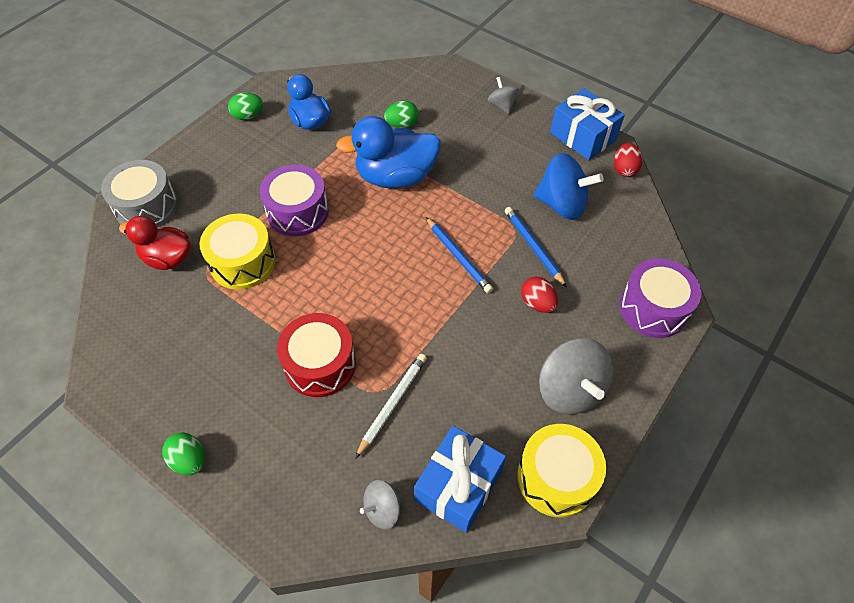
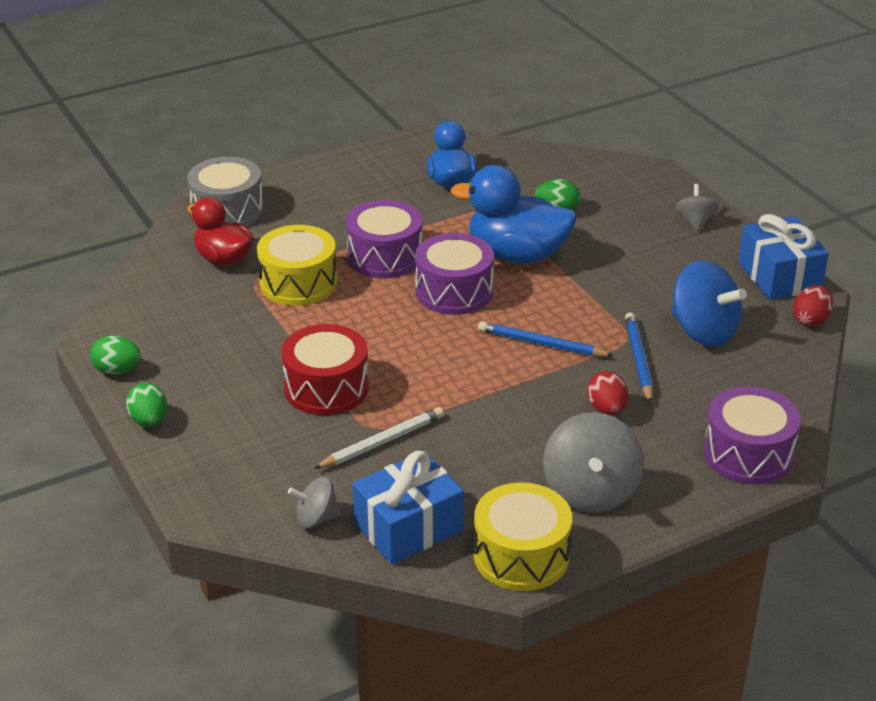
camera: 25 degrees right, 20 degrees down
green egg [228,93,263,120] -> green egg moved to [90,336,141,374]
blue pencil [426,217,493,293] -> blue pencil turned 120 degrees clockwise [478,321,614,357]
none -> purple drum [415,233,494,315]

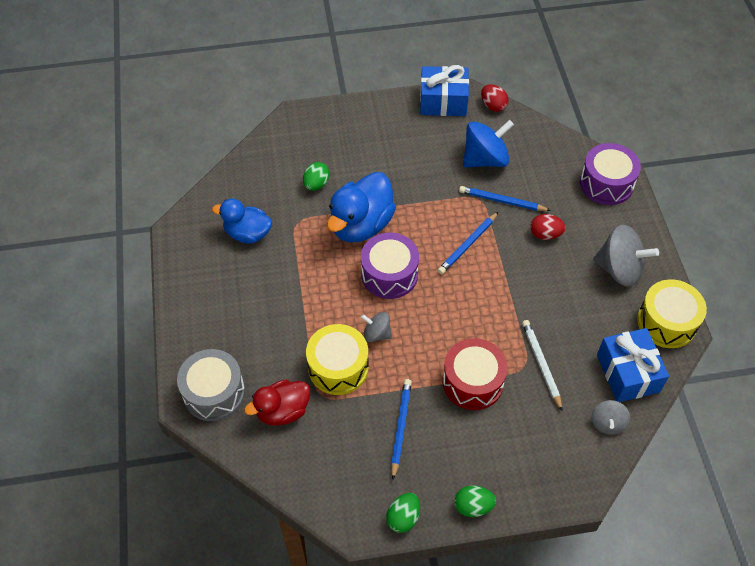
camera: 70 degrees left, 20 degrees up
purple drum [346,200,422,279] -> none
grey spinning top [675,184,719,232] -> grey spinning top moved to [361,312,392,342]
none -> blue pencil [391,379,412,480]

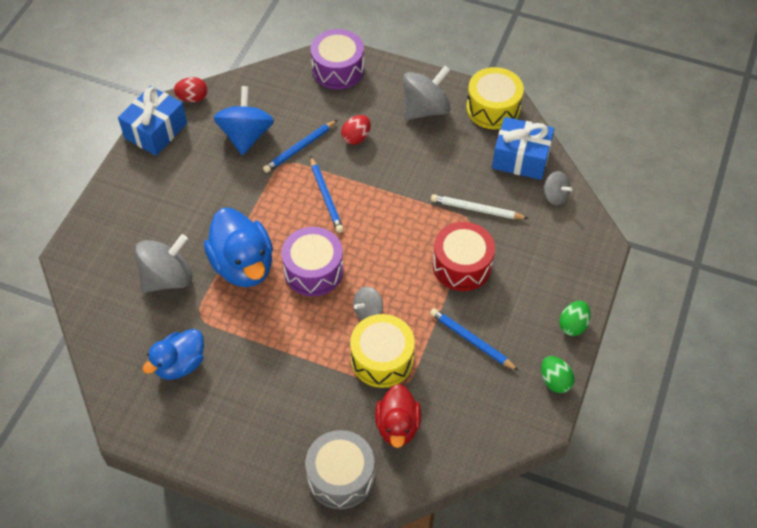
camera: 60 degrees left, 0 degrees up
green egg [303,162,330,191] -> grey spinning top [135,234,192,293]

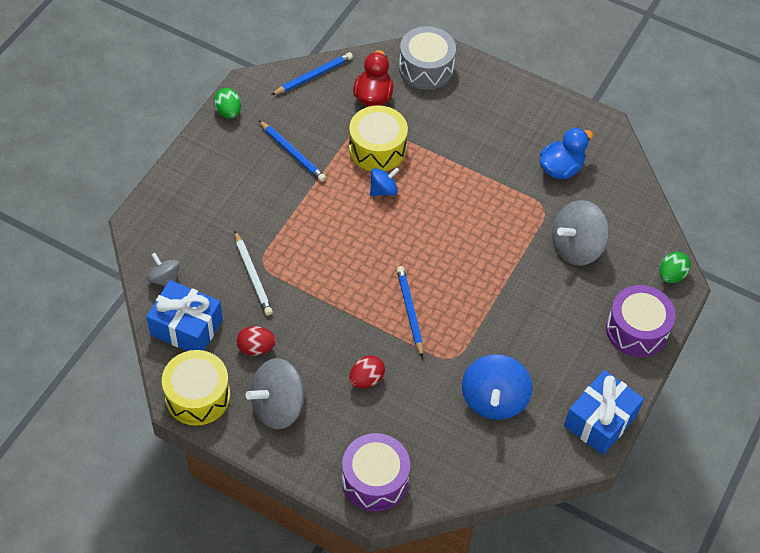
camera: 175 degrees left, 0 degrees up
red egg [174,77,208,102] -> red egg moved to [237,326,276,356]
blue duck [204,208,273,287] -> none
blue pencil [263,120,337,173] -> blue pencil moved to [271,52,353,95]
purple drum [281,227,344,296] -> purple drum moved to [606,285,675,357]
grey spinning top [353,287,383,320] -> blue spinning top [370,167,399,196]
white pencil [431,194,529,219] -> white pencil turned 45 degrees clockwise [235,231,273,316]
red drum [433,222,495,291] -> none
green egg [559,301,591,336] -> green egg moved to [660,251,691,283]

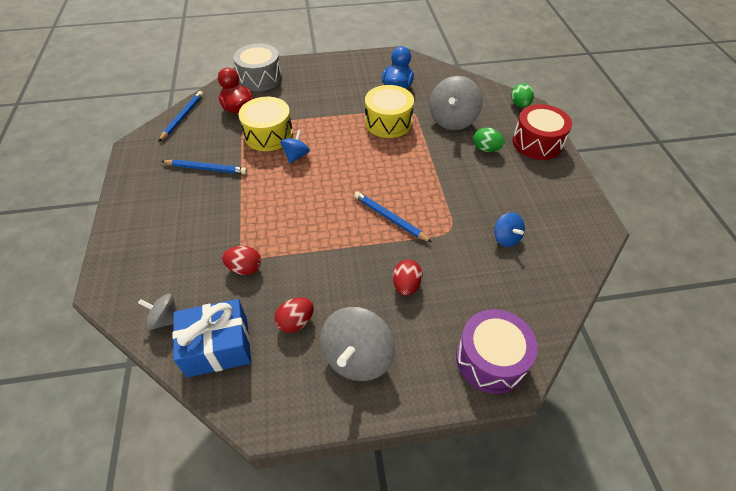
camera: 35 degrees left, 5 degrees down
yellow drum [162,350,230,426] -> yellow drum moved to [365,85,414,138]
green egg [214,88,241,118] -> green egg moved to [473,127,505,152]
white pencil [235,231,273,316] -> red egg [222,246,261,275]
blue spinning top [462,354,532,420] -> blue spinning top [494,212,525,247], size x0.55
blue gift [564,370,644,455] -> none
purple drum [606,285,675,357] -> red drum [513,104,572,160]

